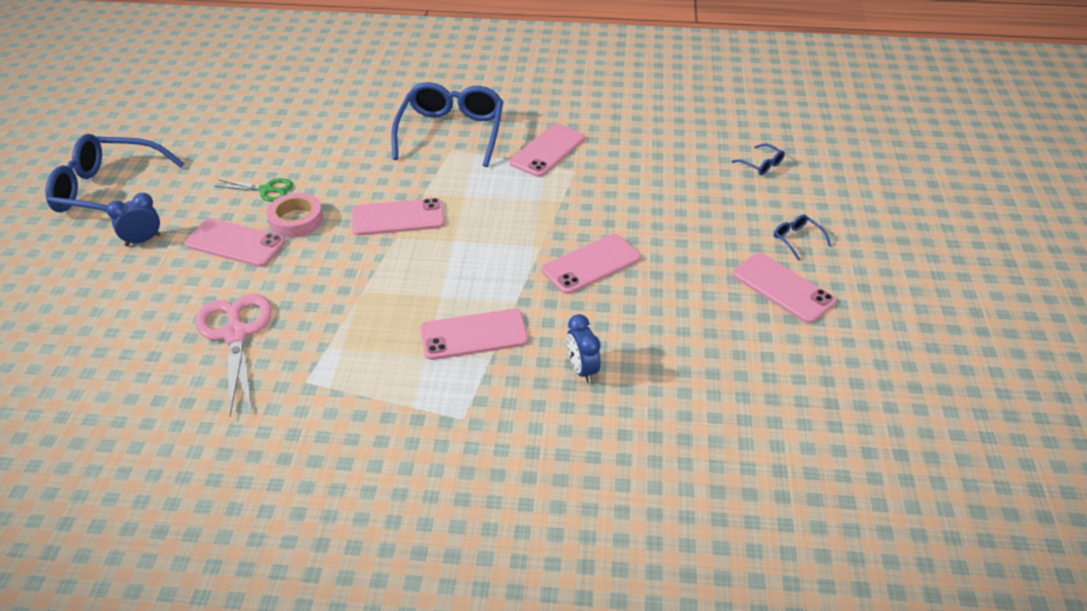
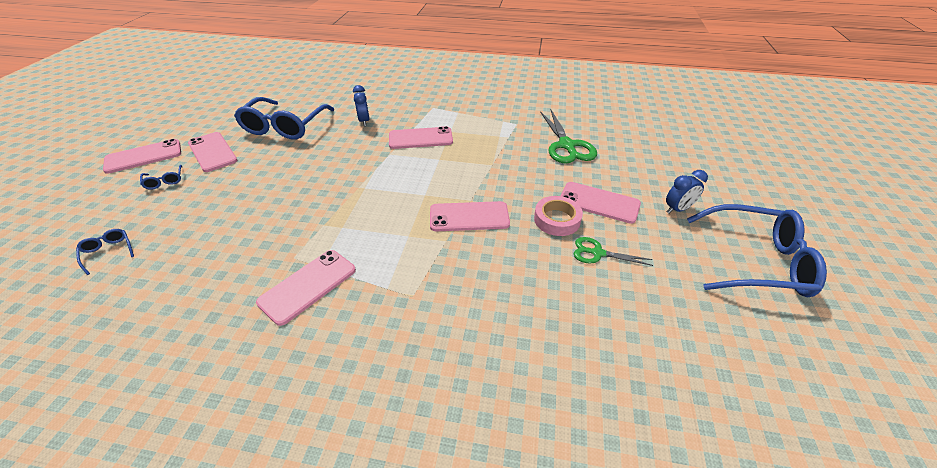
camera: 175 degrees left, 0 degrees up
pink scissors [195,294,272,416] -> green scissors [540,110,597,163]
blue glasses [391,82,504,167] -> blue glasses moved to [234,97,334,140]
pink phone [542,234,641,294] -> pink phone moved to [103,139,181,174]

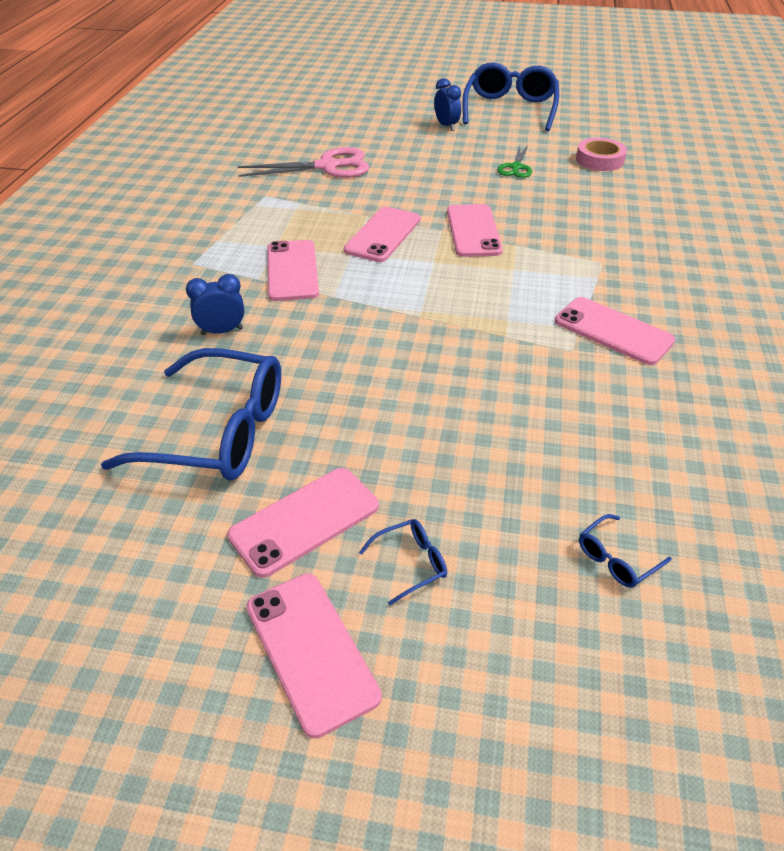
camera: 90 degrees left, 0 degrees up
pink tape [534,196,583,236] -> pink tape moved to [576,138,627,171]
green scissors [540,110,597,163] -> pink scissors [237,147,369,178]
pink phone [561,182,641,224] -> pink phone moved to [344,207,420,262]

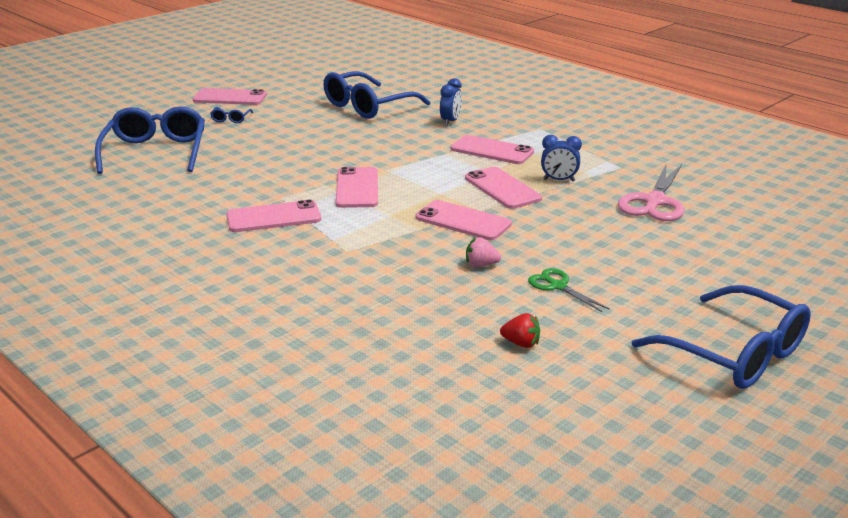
camera: 125 degrees right, 15 degrees down
pink phone [227,468,379,578] -> pink phone moved to [335,167,378,208]
blue clock [434,78,461,131] -> blue clock moved to [541,135,582,181]
pink tape [576,138,627,171] -> red strawberry [500,313,540,348]
blue glasses [579,514,672,588] -> blue glasses [95,106,205,174], size x2.49
none -> pink strawberry [466,237,501,267]

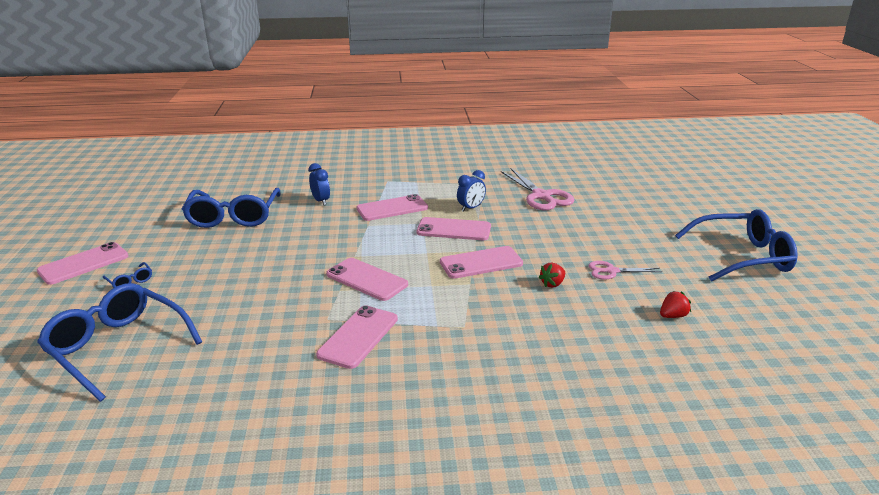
camera: 50 degrees left, 0 degrees up
pink strawberry [466,237,501,267] -> red strawberry [538,263,565,288]
green scissors [528,268,610,312] -> pink scissors [588,261,662,280]

